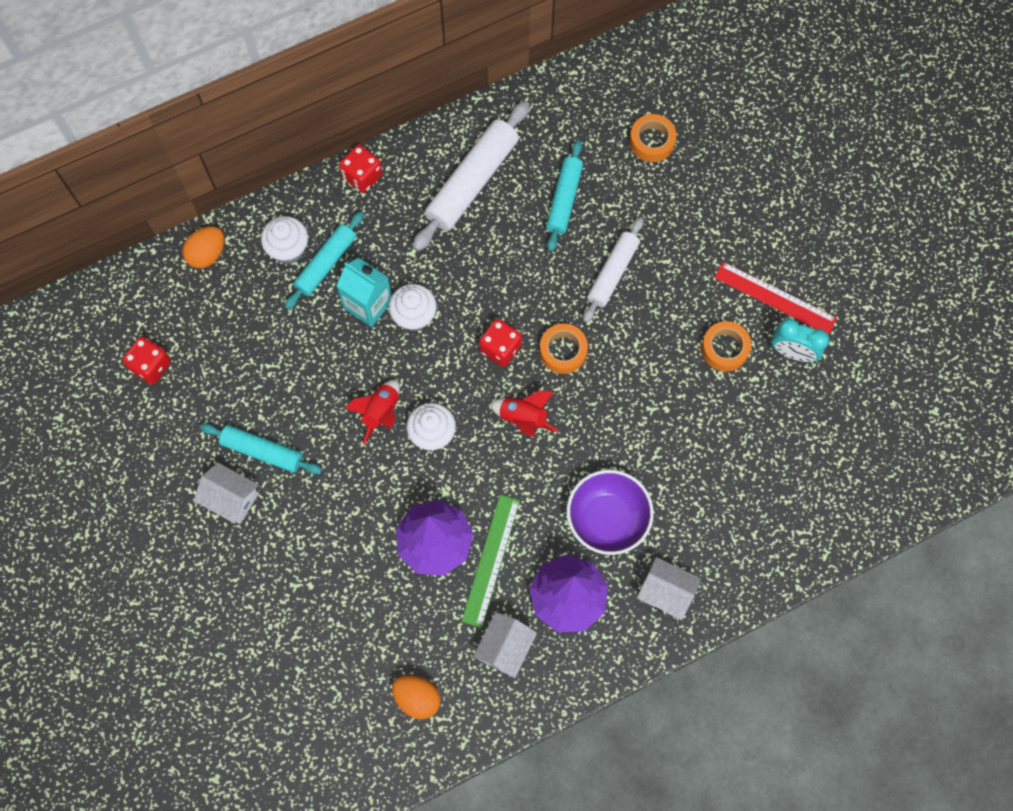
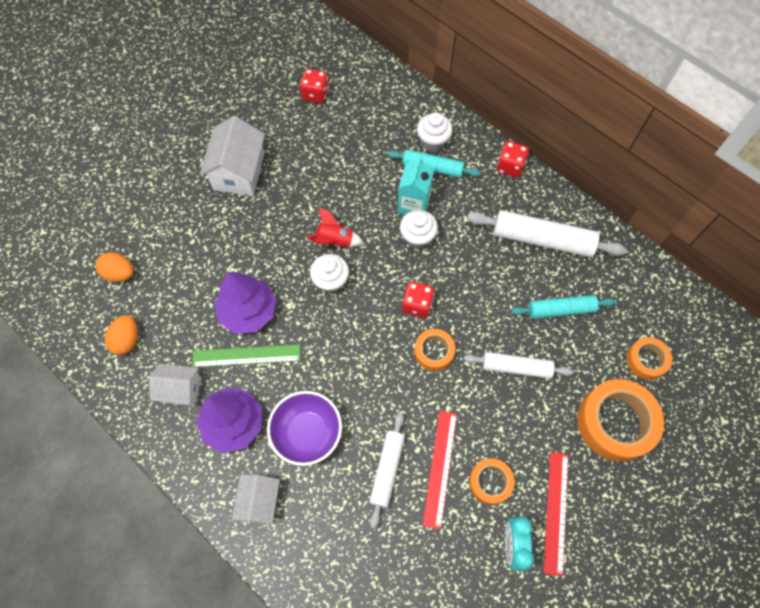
camera: 70 degrees right, 5 degrees down
orange egg [182,226,224,269] -> orange egg moved to [95,252,134,282]
white house [194,463,258,524] -> white house [200,116,265,196], size x1.59
turquoise rolling pin [200,423,322,474] -> none
red rocket [490,390,559,437] -> none
none -> white rolling pin [369,413,405,528]
none -> red ruler [422,411,457,529]
none -> orange tape [577,379,664,461]

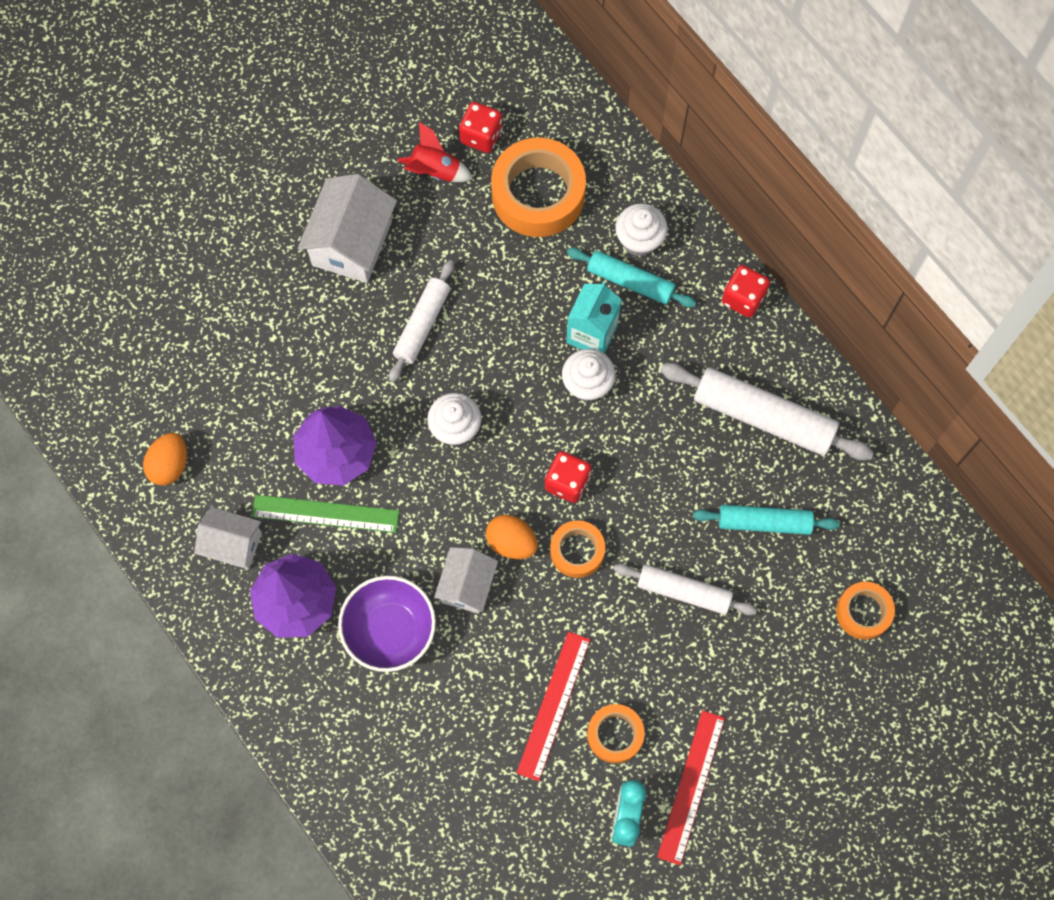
camera: 10 degrees right, 5 degrees up
orange egg [95,252,134,282] -> orange egg moved to [486,515,538,559]
white house [232,475,280,524] -> white house moved to [434,547,498,614]
red rocket [306,207,363,247] -> red rocket moved to [397,122,473,182]
white rolling pin [369,413,405,528] -> white rolling pin moved to [389,260,454,382]
orange tape [577,379,664,461] -> orange tape moved to [491,138,586,237]

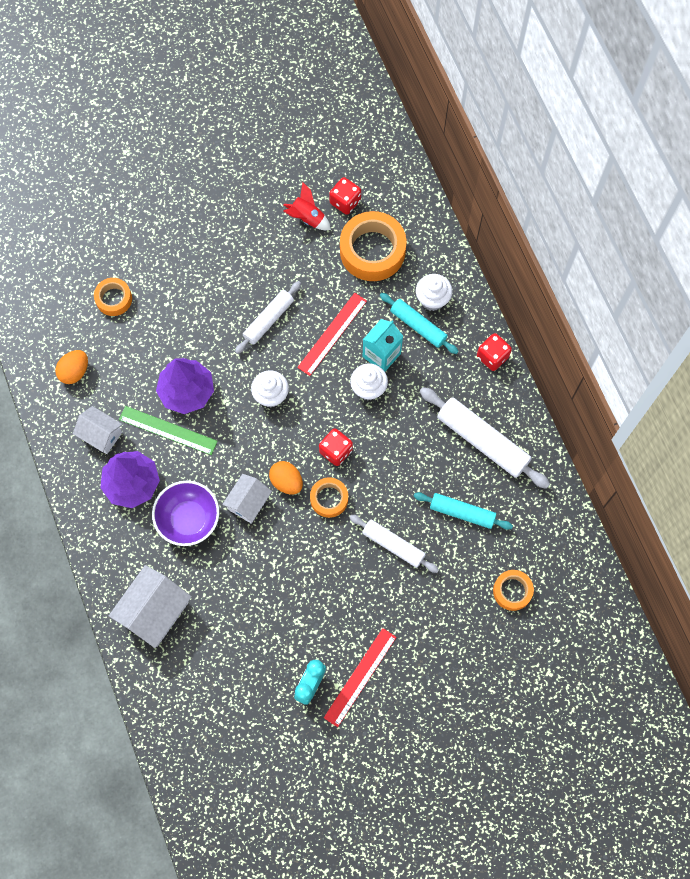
camera: 15 degrees right, 0 degrees up
white house [298,174,397,283] -> white house moved to [109,565,191,648]
red ruler [516,631,590,781] -> red ruler moved to [297,293,367,376]
orange tape [587,704,645,763] -> orange tape moved to [94,278,132,316]

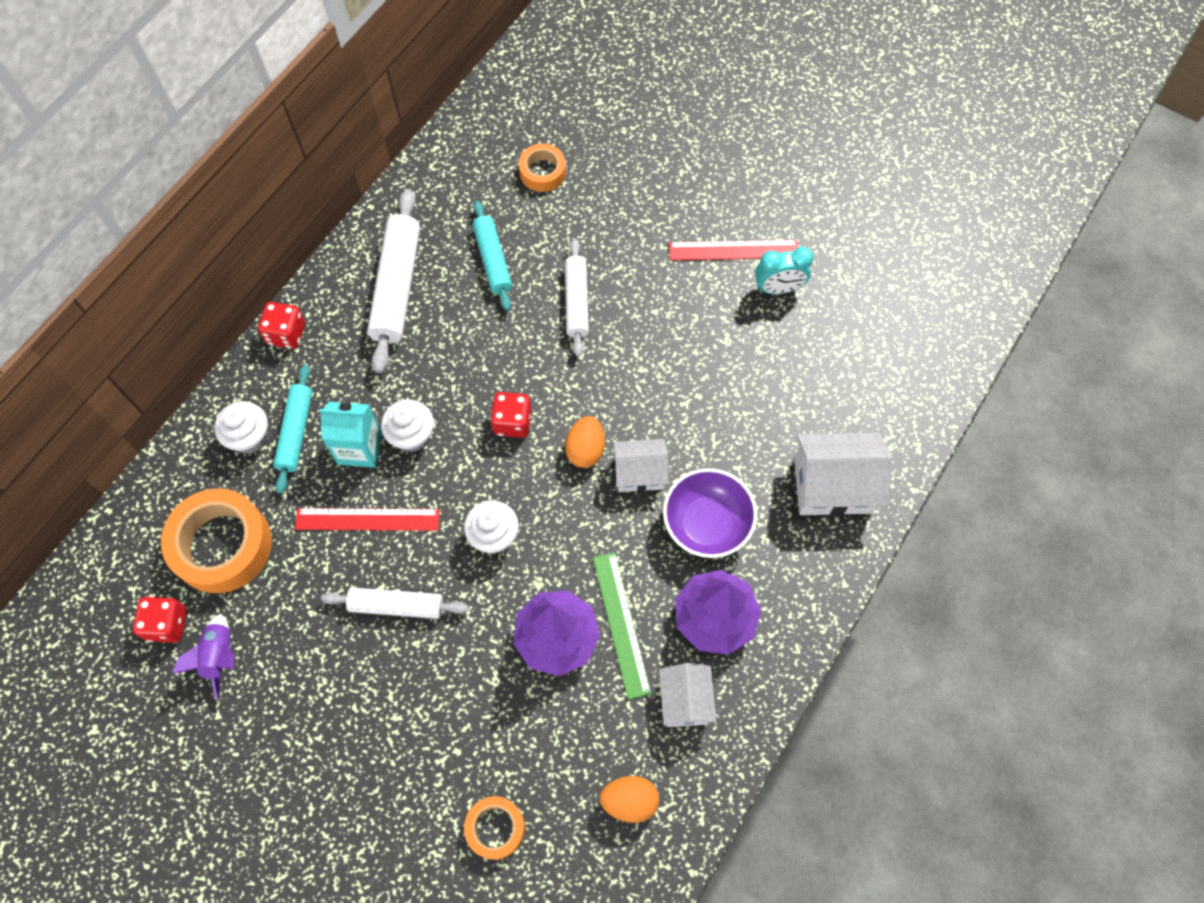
camera: 125 degrees left, 5 degrees down
red rocket [283,182,331,230] -> purple rocket [172,614,234,699]
orange tape [310,477,348,518] -> none

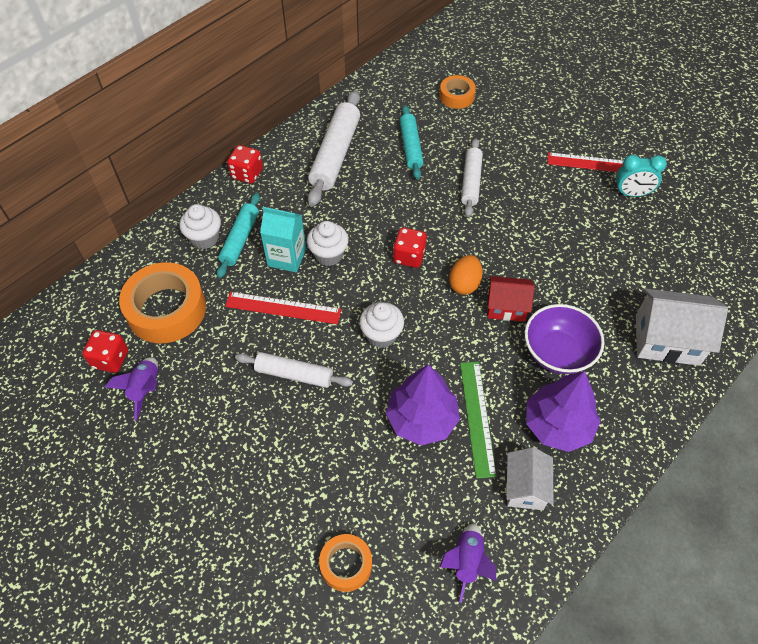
camera: 10 degrees right, 10 degrees down
orange egg [600,776,659,823] -> purple rocket [440,523,497,603]
white house [613,439,669,492] -> red house [487,276,535,322]

